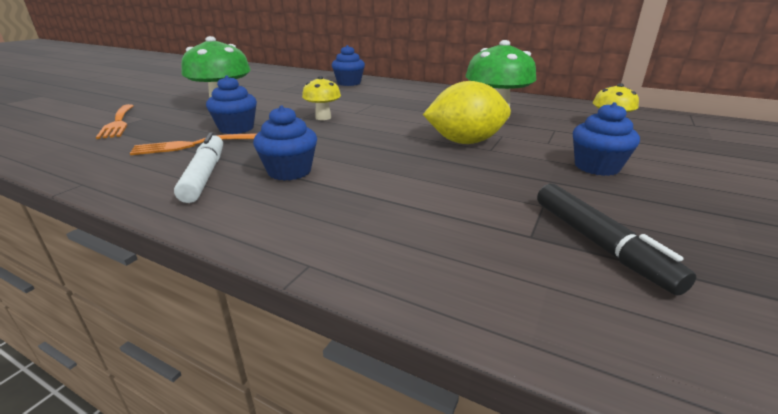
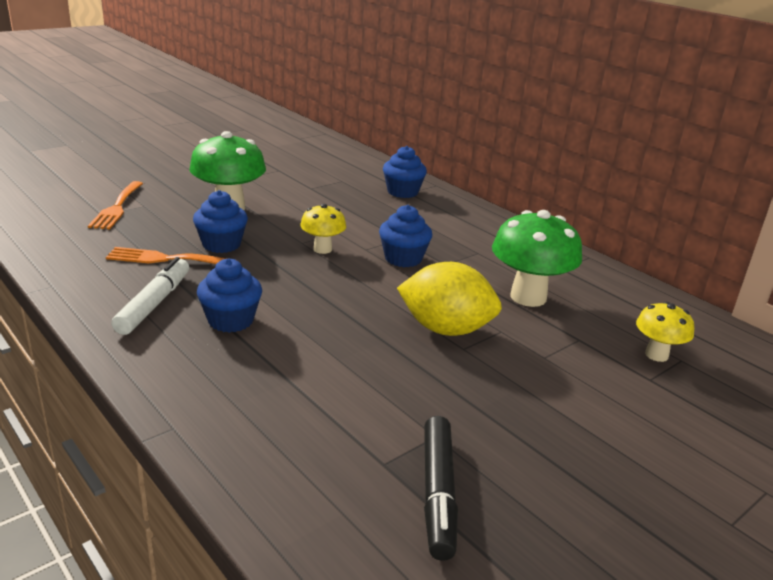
camera: 20 degrees right, 0 degrees up
blue cupcake [573,102,640,176] -> blue cupcake moved to [379,205,432,267]

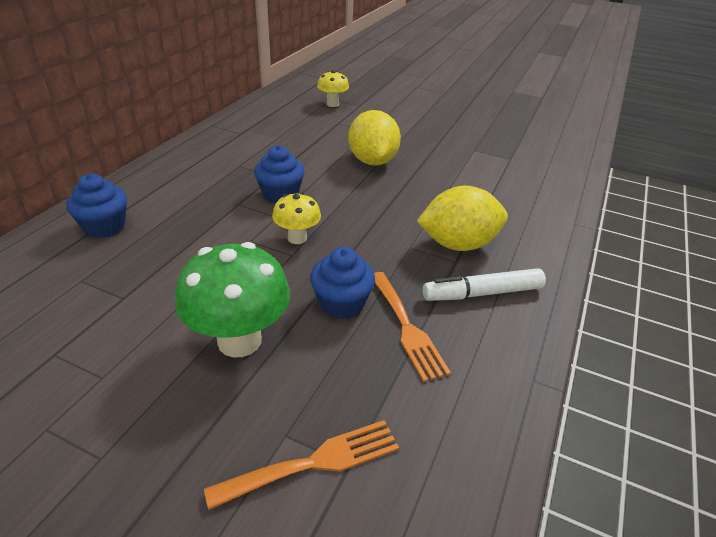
camera: 115 degrees left, 10 degrees up
blue cupcake [197,258,262,333] -> yellow lemon [417,186,508,251]
black marker [424,416,458,561] -> none
green mushroom [492,210,582,307] -> none

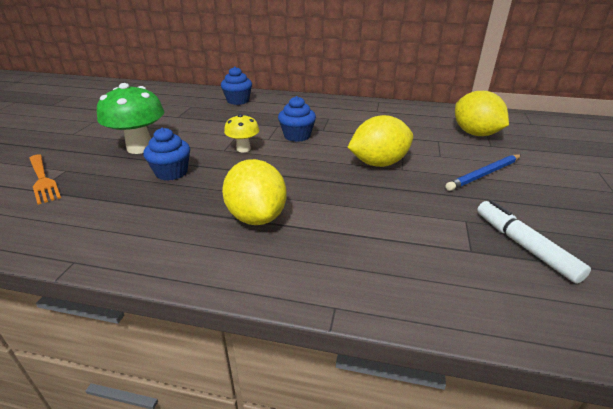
camera: 80 degrees right, 5 degrees down
yellow mushroom [317,70,349,107] -> yellow lemon [455,91,509,136]
orange fork [374,272,451,382] -> none
white marker [423,268,546,301] -> white marker moved to [477,200,591,284]
none -> blue pencil [445,154,521,191]

